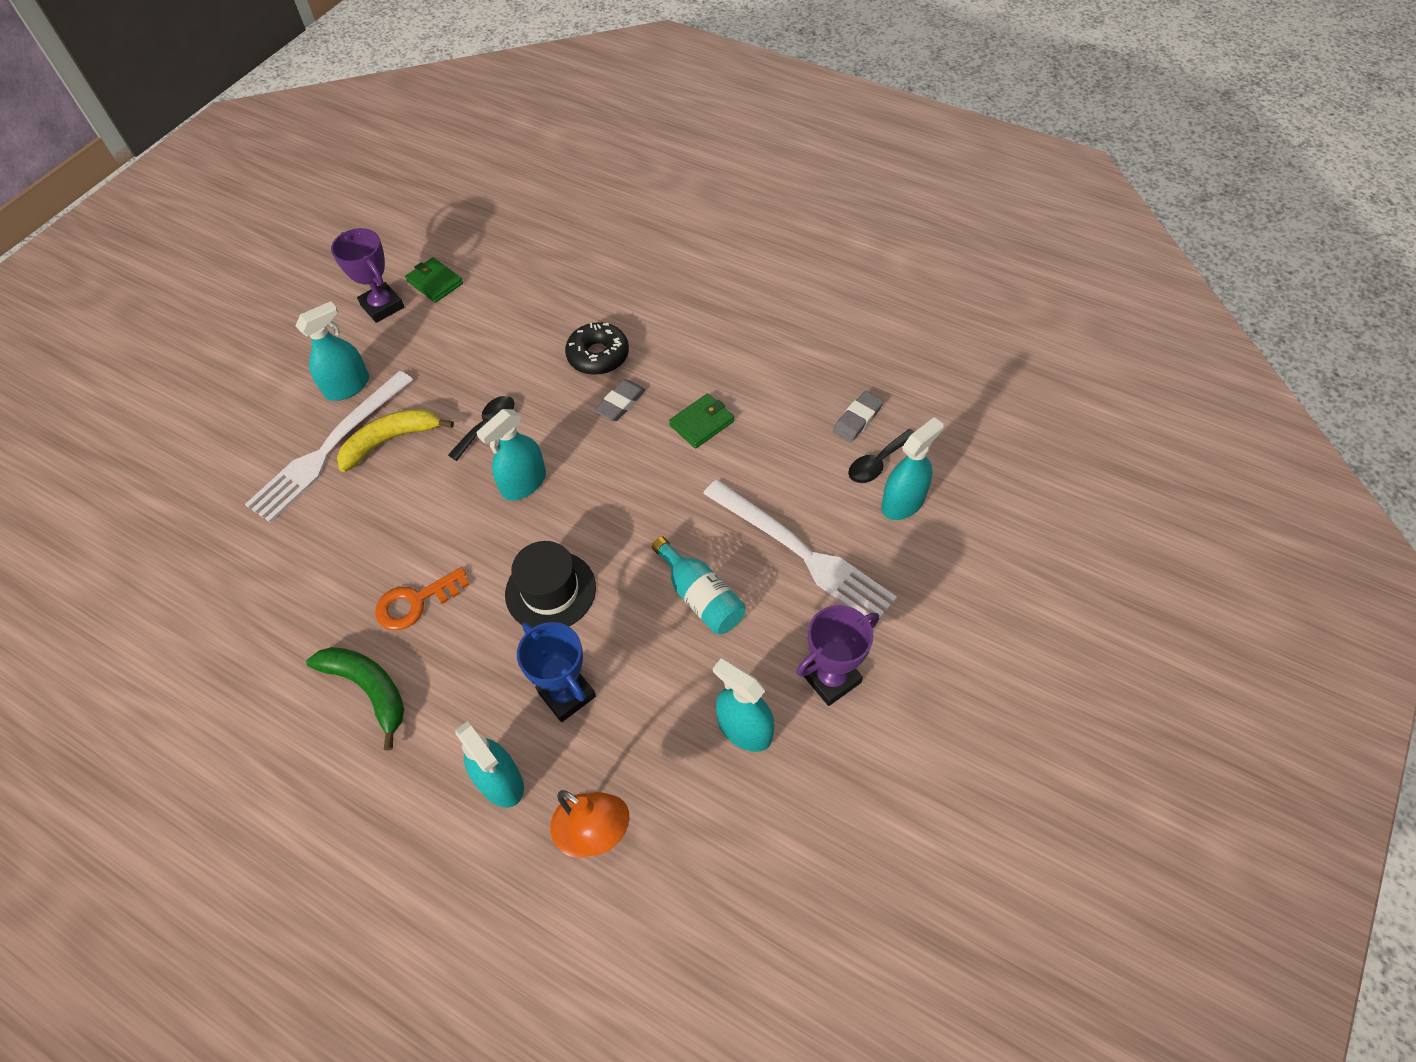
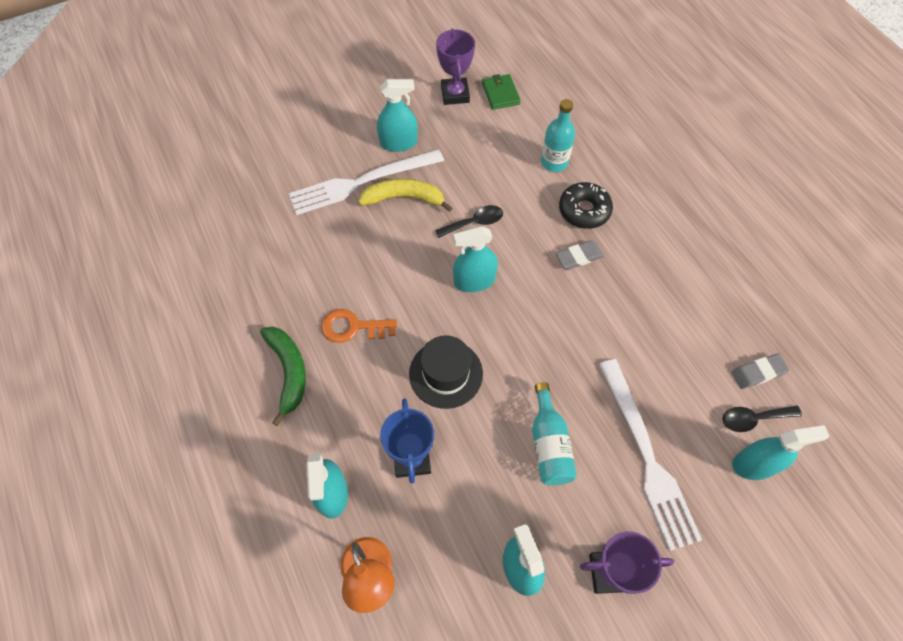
camera: 30 degrees right, 5 degrees up
green wallet [669,394,734,449] -> none
none -> turquoise bottle [541,99,575,172]

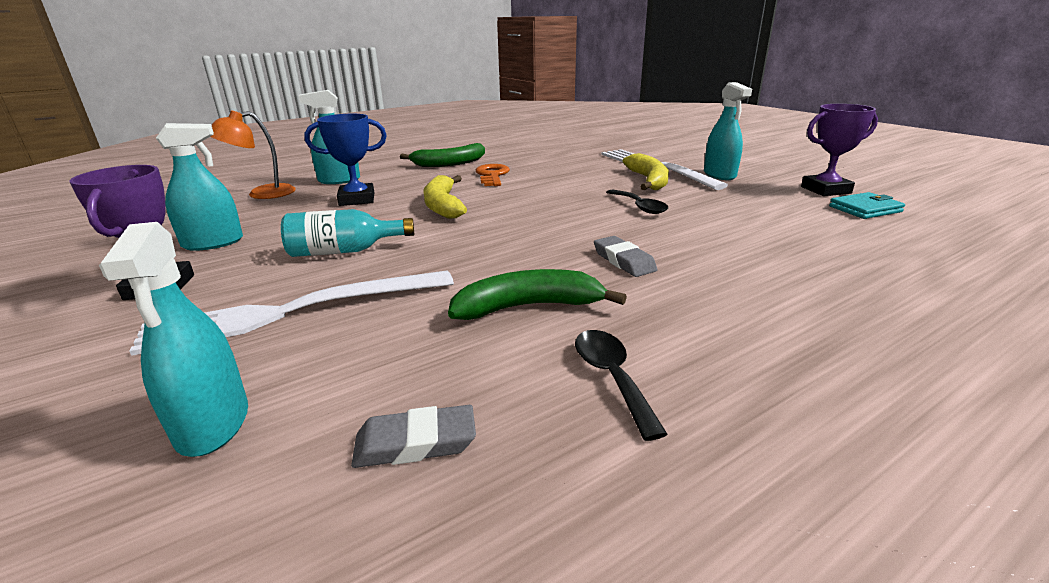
camera: 85 degrees right, 35 degrees down
black hat [409,335,483,409] -> yellow banana [424,175,467,219]
turquoise spray bottle [453,226,498,292] -> none
green wallet [482,74,521,110] -> turquoise wallet [829,192,905,219]
turquoise bottle [541,99,575,172] -> none
black donut [559,182,613,229] -> none
black spoon [722,406,802,432] -> black spoon moved to [575,330,668,441]
grey eraser [732,353,789,389] -> grey eraser turned 75 degrees counterclockwise [351,405,476,468]
none -> green banana [448,269,627,320]

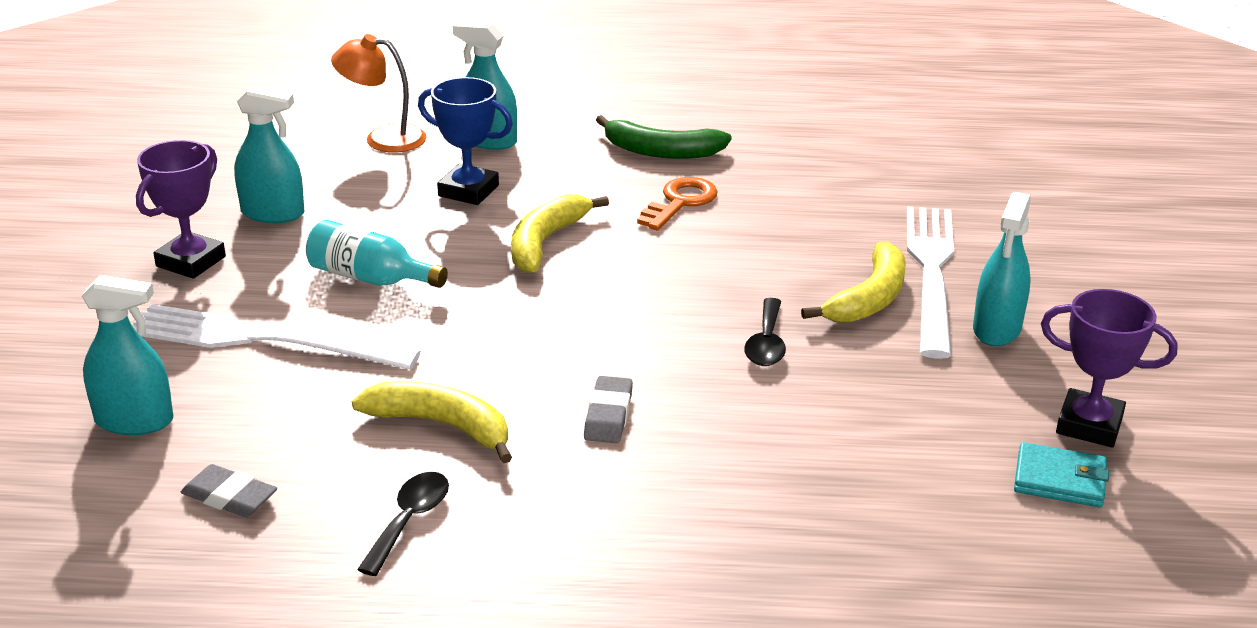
camera: 35 degrees right, 5 degrees up
turquoise spray bottle [99,222,248,457] -> turquoise spray bottle turned 105 degrees counterclockwise [82,275,174,435]
green banana [448,269,627,320] -> yellow banana [352,381,512,463]

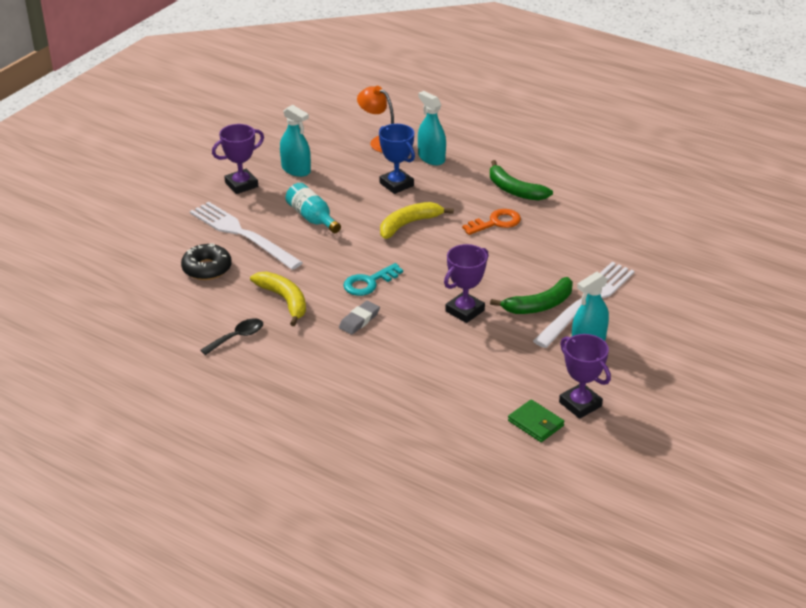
camera: 30 degrees right, 5 degrees up
turquoise spray bottle [82,275,174,435] -> none
grey eraser [181,464,277,517] -> none
black spoon [744,298,786,366] -> purple trophy [444,244,489,323]
yellow banana [801,242,905,323] -> green banana [490,277,573,314]
turquoise wallet [1014,442,1109,508] -> green wallet [508,399,564,442]
none -> black donut [181,243,232,280]
none -> turquoise key [343,263,403,296]

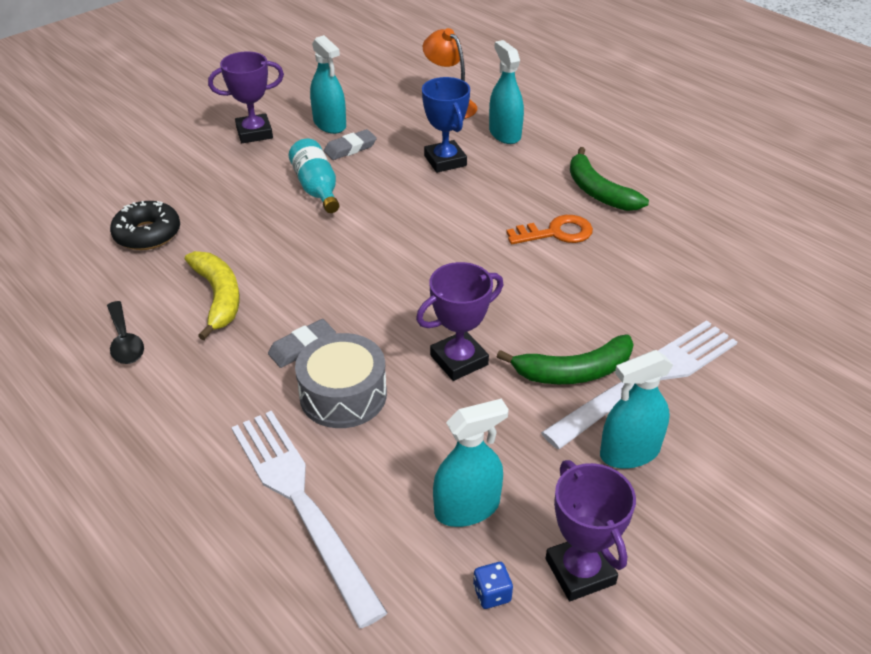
camera: 15 degrees right, 5 degrees up
white fork [190,201,303,270] -> white fork moved to [231,410,387,628]
black spoon [201,318,263,355] -> black spoon turned 90 degrees clockwise [107,301,144,364]
turquoise key [343,263,403,296] -> none
yellow banana [380,202,454,239] -> none
green wallet [508,399,564,442] -> blue dice [473,562,513,609]
none -> grey drum [295,333,387,428]
none -> grey eraser [324,129,377,160]
none -> turquoise spray bottle [433,399,509,527]

